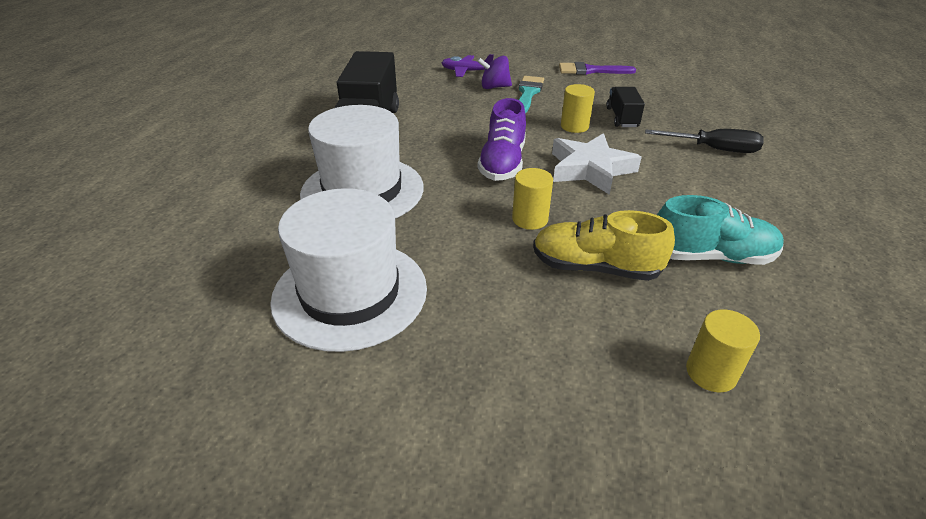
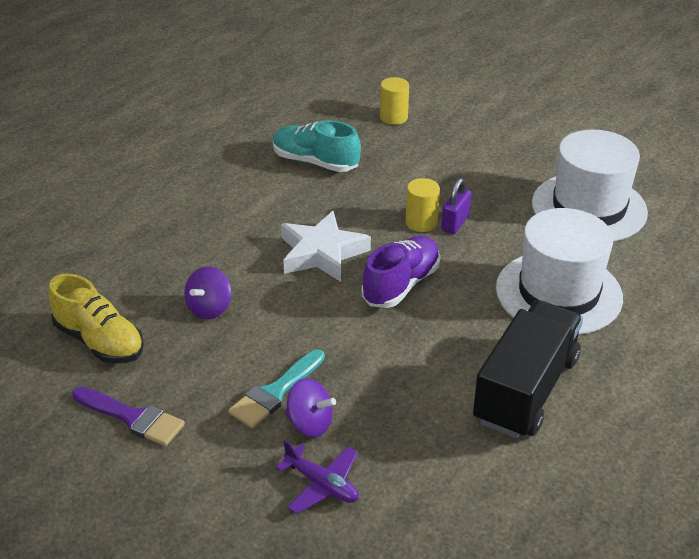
camera: 155 degrees left, 0 degrees up
yellow shoe [533,210,675,281] -> yellow shoe moved to [48,274,144,364]
yellow cylinder [561,84,595,133] -> none
black truck [606,87,645,127] -> purple spinning top [184,266,231,319]
black screwdriver [645,129,764,153] -> none
none -> purple padlock [441,178,472,234]

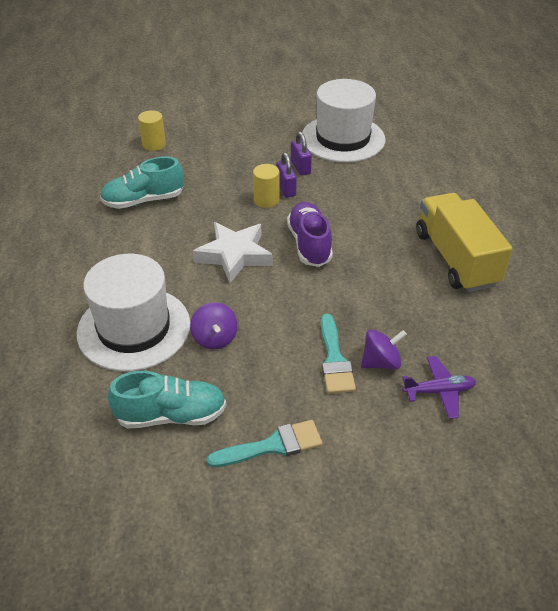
camera: 45 degrees left, 5 degrees up
yellow shoe [48,274,144,364] -> turquoise shoe [108,371,226,428]
purple brush [72,387,185,446] -> turquoise brush [207,420,322,467]
black truck [473,300,583,438] -> yellow truck [416,193,512,292]
white hat [496,208,623,335] -> white hat moved to [77,254,190,372]
none -> purple padlock [291,131,312,176]

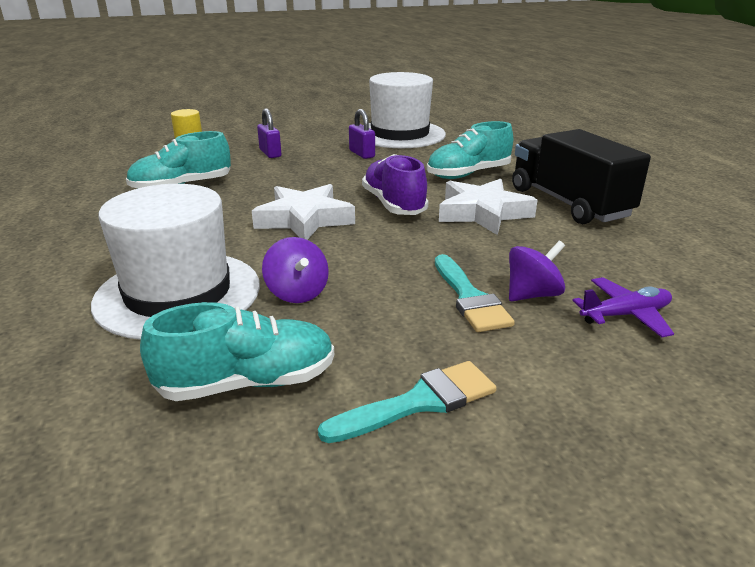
camera: 10 degrees left, 15 degrees down
yellow cylinder [253,164,280,208] -> none
purple padlock [276,152,297,198] -> purple padlock moved to [257,108,281,158]
yellow truck [416,193,512,292] -> black truck [512,129,651,224]
none -> turquoise shoe [427,121,513,179]
none -> white star [439,179,538,235]

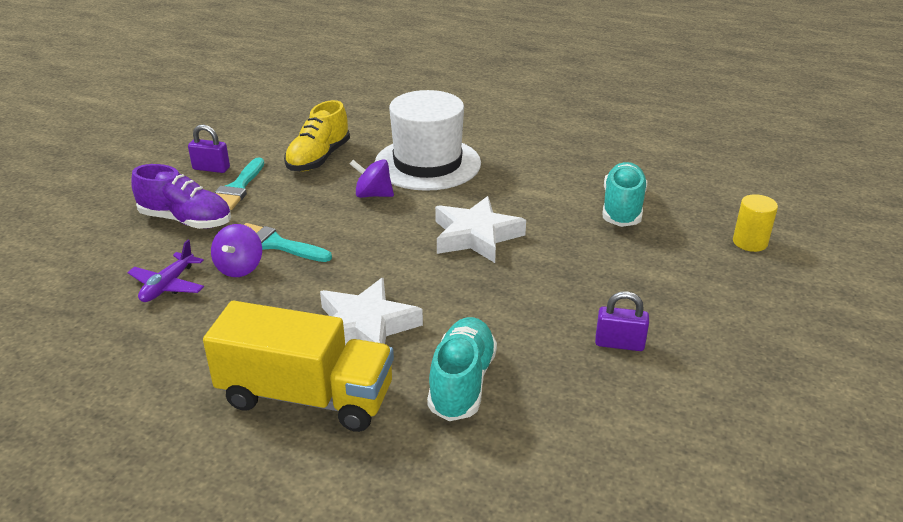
camera: 130 degrees right, 5 degrees up
turquoise shoe [140,302,334,401] -> yellow shoe [284,100,350,171]
purple padlock [257,108,281,158] -> purple padlock moved to [188,124,230,173]
purple shoe [362,154,429,215] -> purple shoe moved to [131,164,231,229]
white hat [363,72,446,148] -> none
black truck [512,129,651,224] -> yellow truck [203,301,394,432]

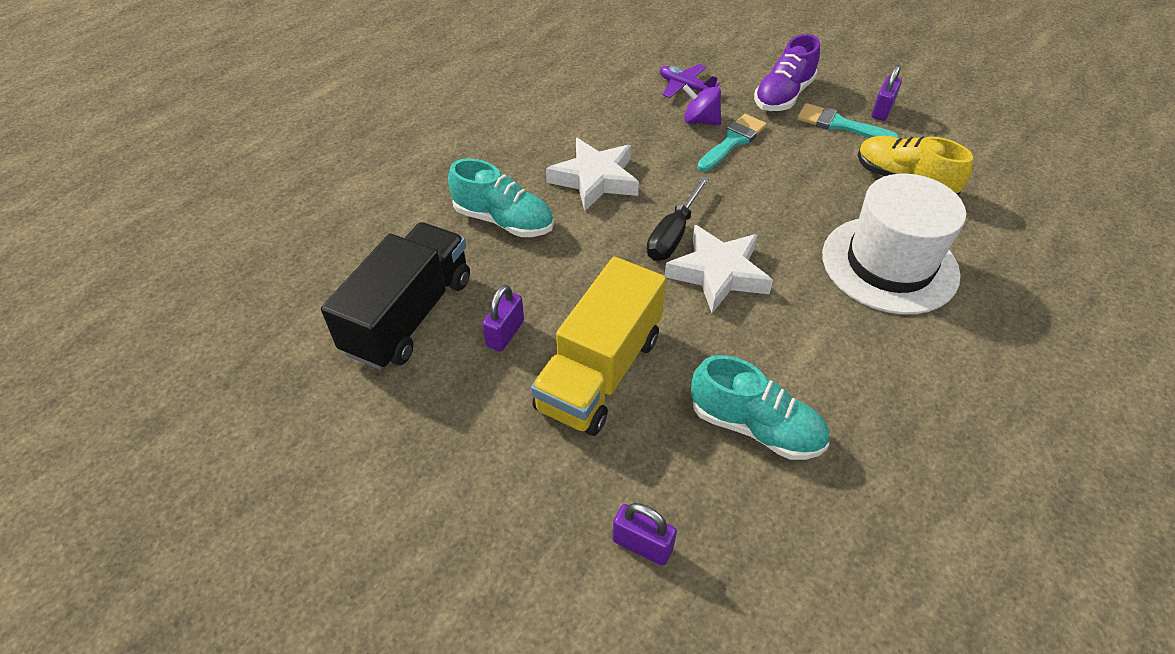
camera: 105 degrees right, 15 degrees up
yellow truck [203,301,394,432] -> yellow truck moved to [531,257,666,436]
purple spinning top [350,159,394,198] -> none
yellow cylinder [733,194,778,252] -> purple padlock [612,503,677,566]
none -> black truck [321,222,470,370]
none -> black screwdriver [647,176,709,261]

